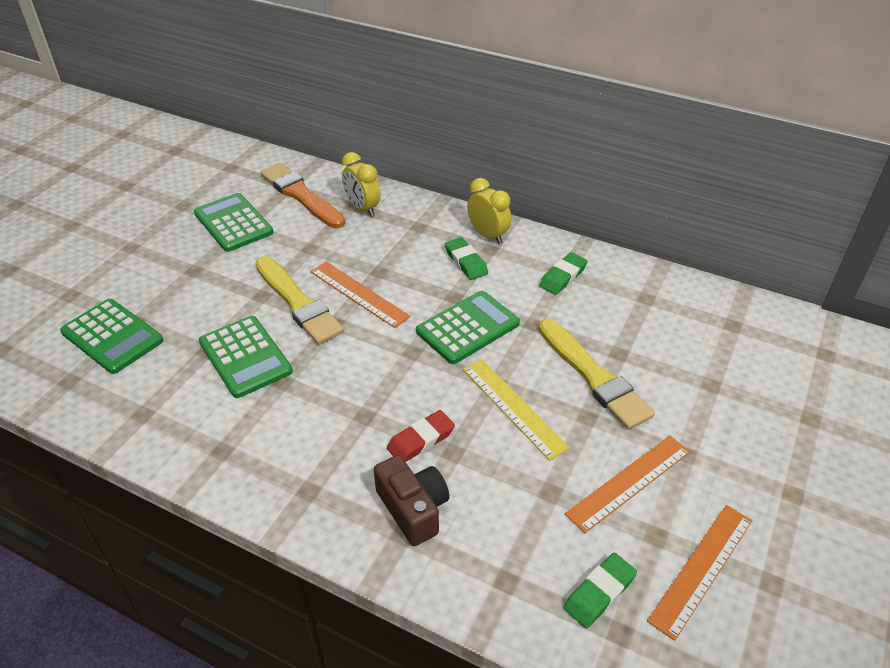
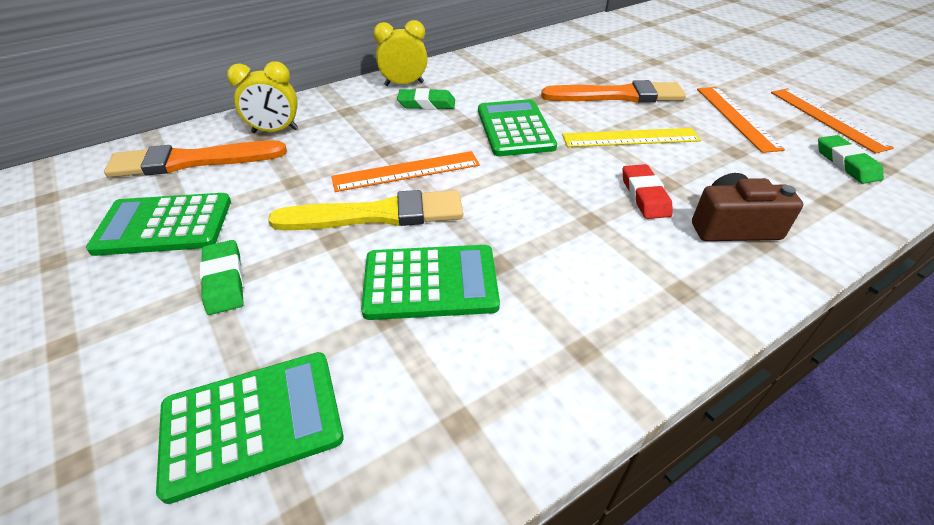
camera: 60 degrees left, 0 degrees up
green eraser [539,252,588,295] -> green eraser moved to [200,240,244,315]
yellow brush [539,319,655,430] -> orange brush [541,80,686,103]

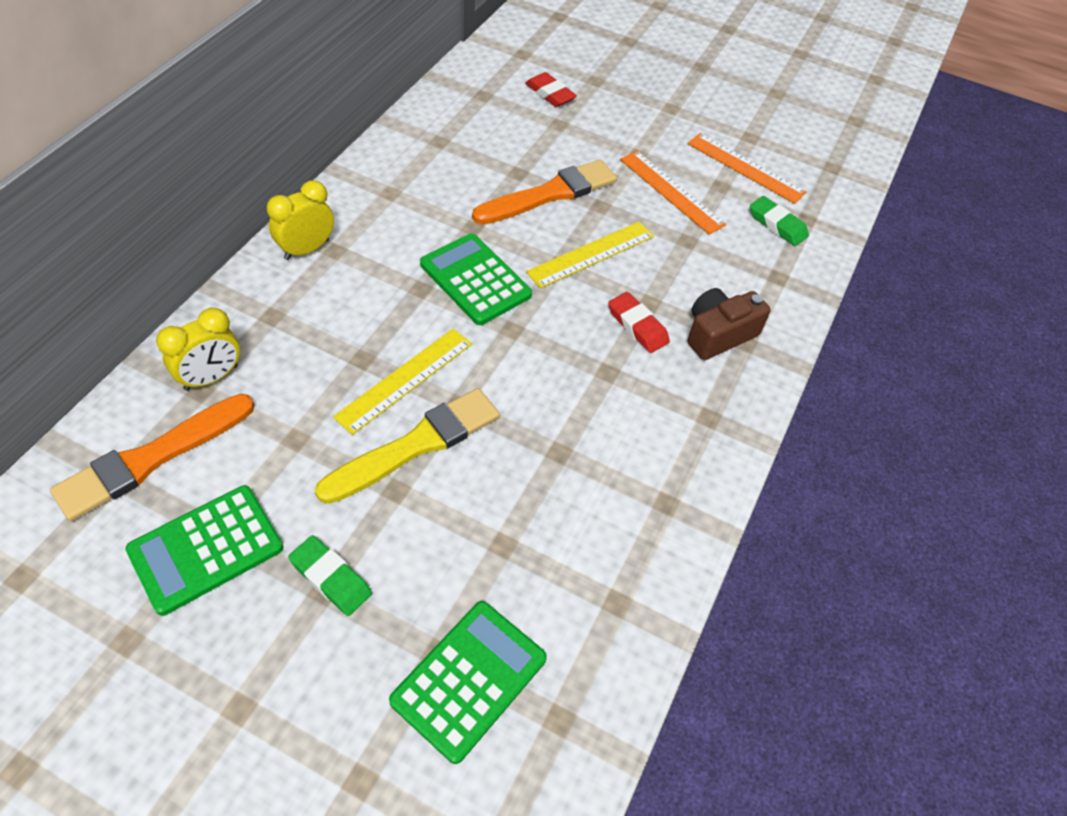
camera: 35 degrees left, 10 degrees up
orange ruler [331,151,480,192] -> yellow ruler [333,329,472,435]
green calculator [361,245,500,320] -> none
green eraser [397,88,455,110] -> none
none -> red eraser [525,72,577,107]

